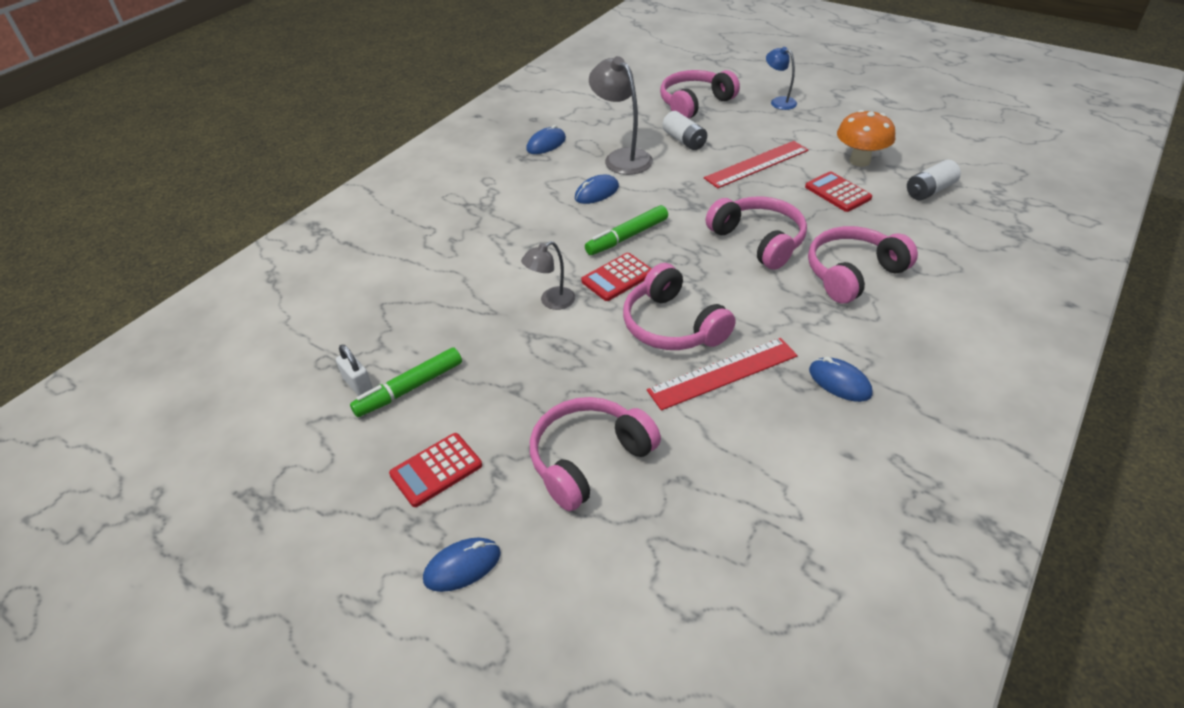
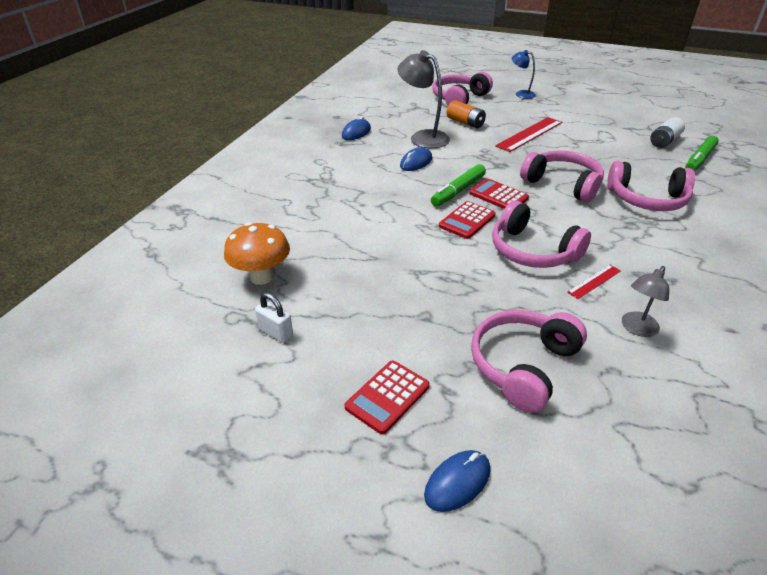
camera: 15 degrees left, 5 degrees down
green marker [350,347,462,417] -> green marker moved to [685,136,719,171]
grey lamp [521,241,575,310] -> grey lamp moved to [622,266,669,337]
red ruler [647,338,798,411] -> red ruler [567,265,621,299], size x0.52
white battery [662,111,707,150] -> orange battery [447,100,486,129]
red calculator [805,171,872,212] -> red calculator moved to [469,179,529,209]
pink headphones [808,226,918,303] -> pink headphones turned 120 degrees counterclockwise [607,161,695,211]
blue mouse [809,357,873,402] -> none
orange mushroom [837,110,895,167] -> orange mushroom moved to [224,222,290,285]

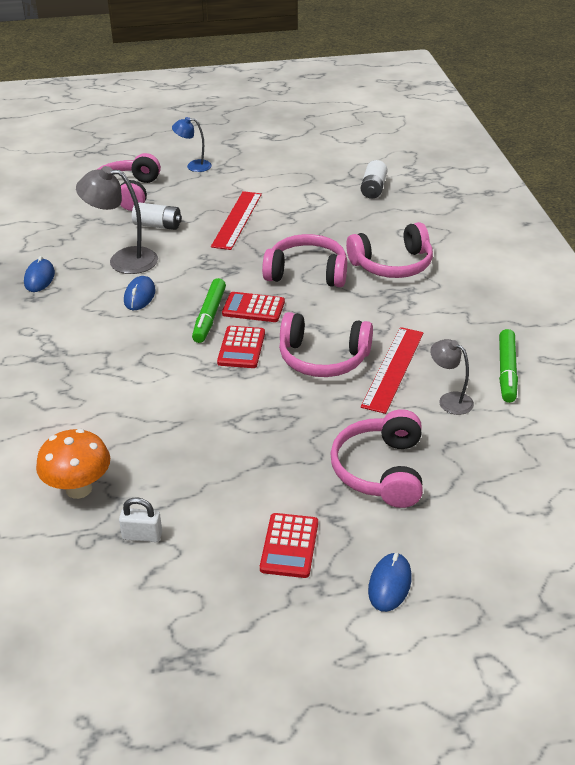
camera: 30 degrees left, 0 degrees up
orange battery [447,100,486,129] -> white battery [132,202,182,230]
red ruler [567,265,621,299] -> red ruler [361,327,424,414], size x1.93
grey lamp [622,266,669,337] -> grey lamp turned 120 degrees clockwise [430,339,474,415]
green marker [685,136,719,171] -> green marker moved to [499,329,518,403]

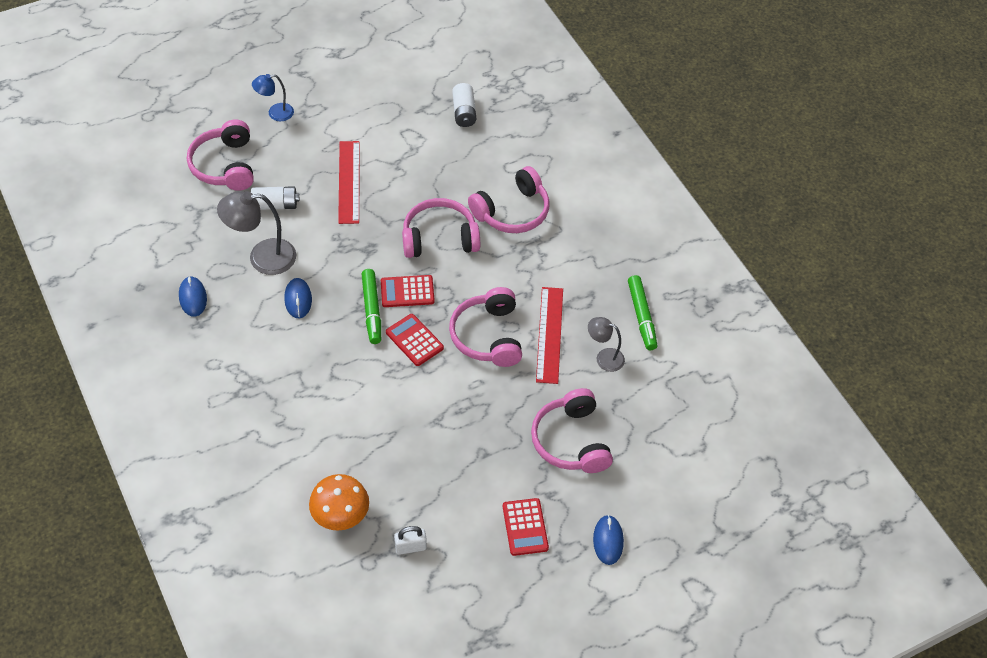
camera: 20 degrees left, 15 degrees up
red calculator [217,326,265,368] -> red calculator turned 150 degrees clockwise [386,314,444,366]
pink headphones [279,312,373,377] -> pink headphones turned 90 degrees clockwise [449,287,522,367]

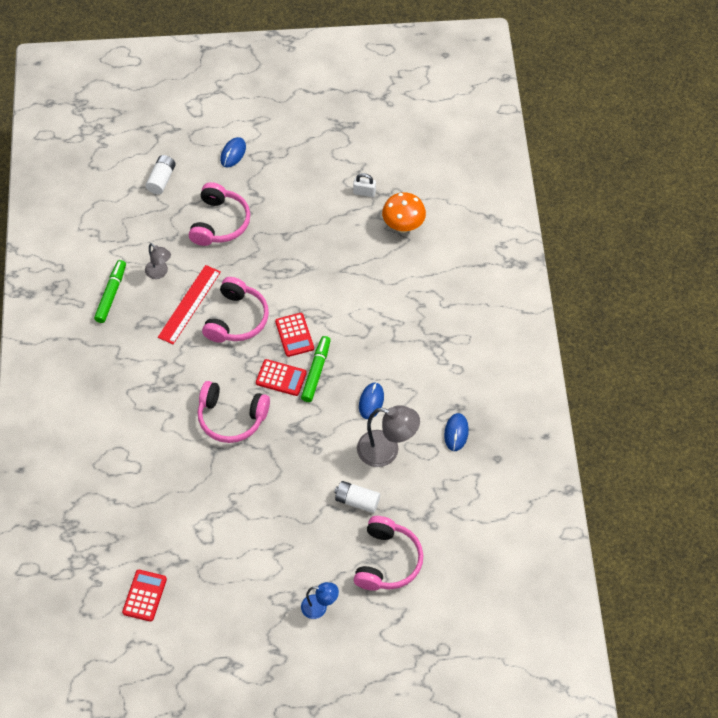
camera: 155 degrees left, 5 degrees up
red ruler [338,141,360,224] -> none
white battery [452,83,476,127] -> white battery moved to [146,155,176,194]
pink headphones [468,166,550,233] -> none
red calculator [503,498,549,556] -> red calculator moved to [122,570,167,622]

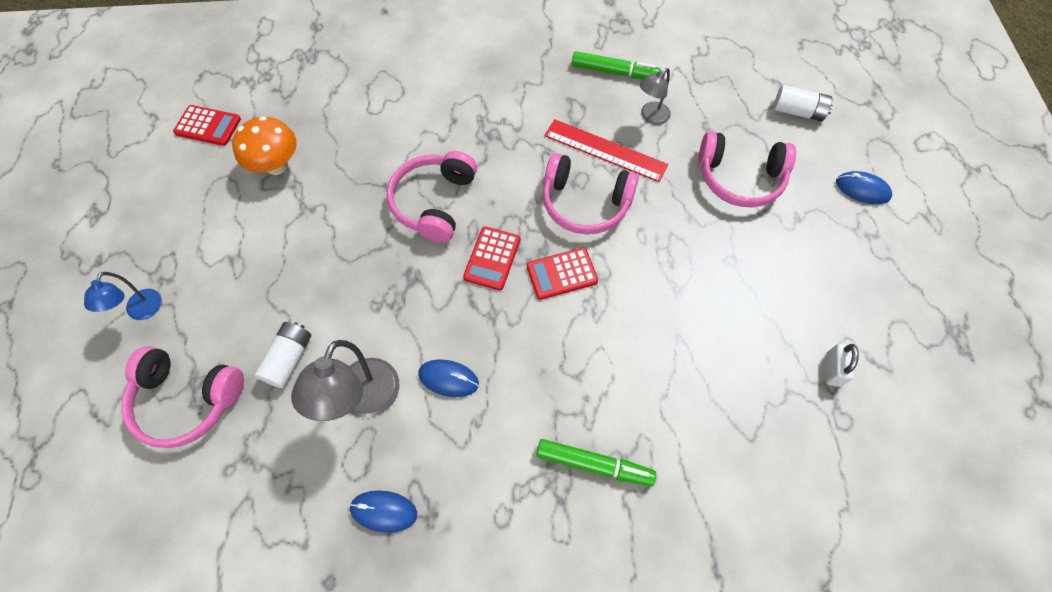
camera: 90 degrees right, 5 degrees up
green marker [301,336,331,402] -> green marker moved to [536,439,656,487]
orange mushroom [382,192,426,233] -> orange mushroom moved to [232,116,297,175]

